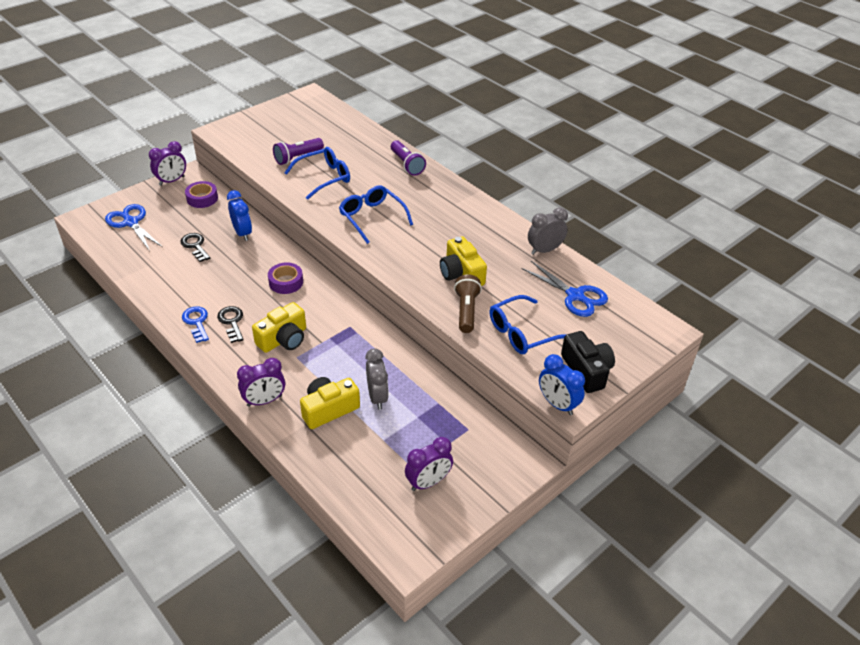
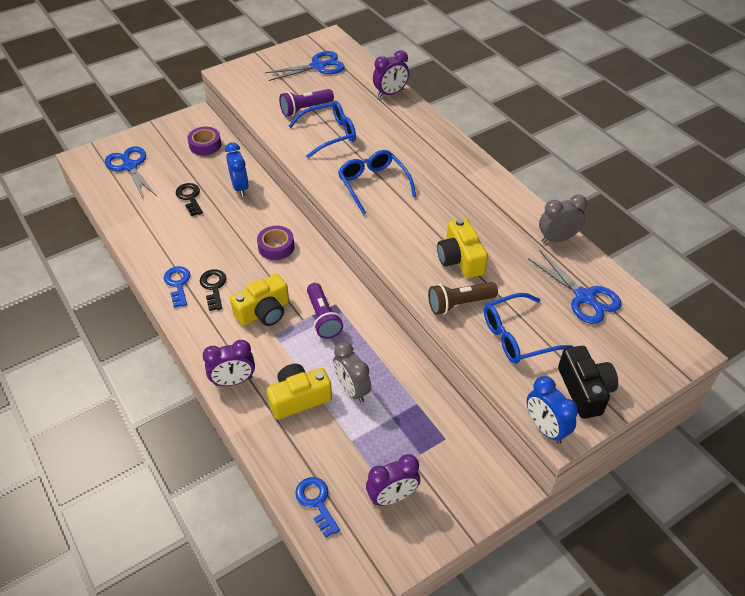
camera: 10 degrees right, 5 degrees up
purple clock [149,141,186,186] -> purple clock moved to [373,50,409,98]
grey clock [365,348,389,410] -> grey clock turned 150 degrees clockwise [333,342,371,403]
purple flashlight [391,140,426,176] -> purple flashlight moved to [307,283,343,339]
brown flashlight [454,274,482,333] -> brown flashlight turned 120 degrees counterclockwise [428,282,498,315]
none -> blue scissors [265,51,345,81]
none -> blue key [295,477,340,538]

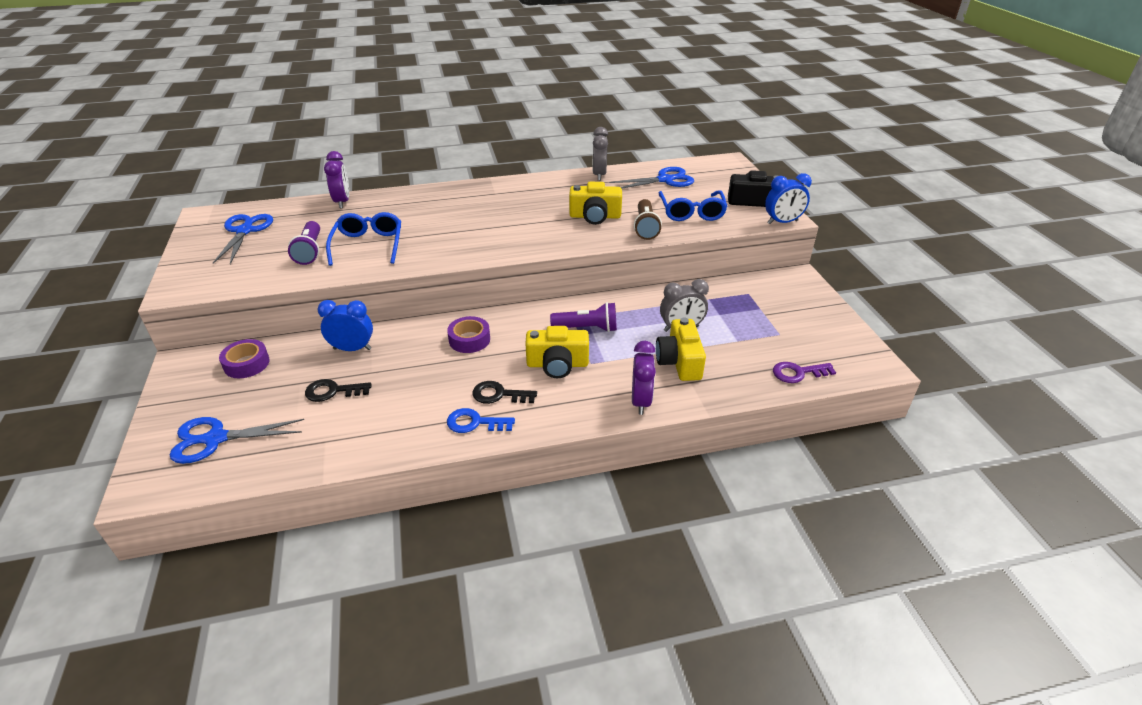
camera: 70 degrees left, 10 degrees down
yellow camera [230,274,289,326] -> yellow camera turned 105 degrees clockwise [526,326,589,378]
blue key [295,477,340,538] -> purple key [773,362,836,383]
blue glasses [338,150,416,215] -> none
purple clock [366,454,421,506] -> none

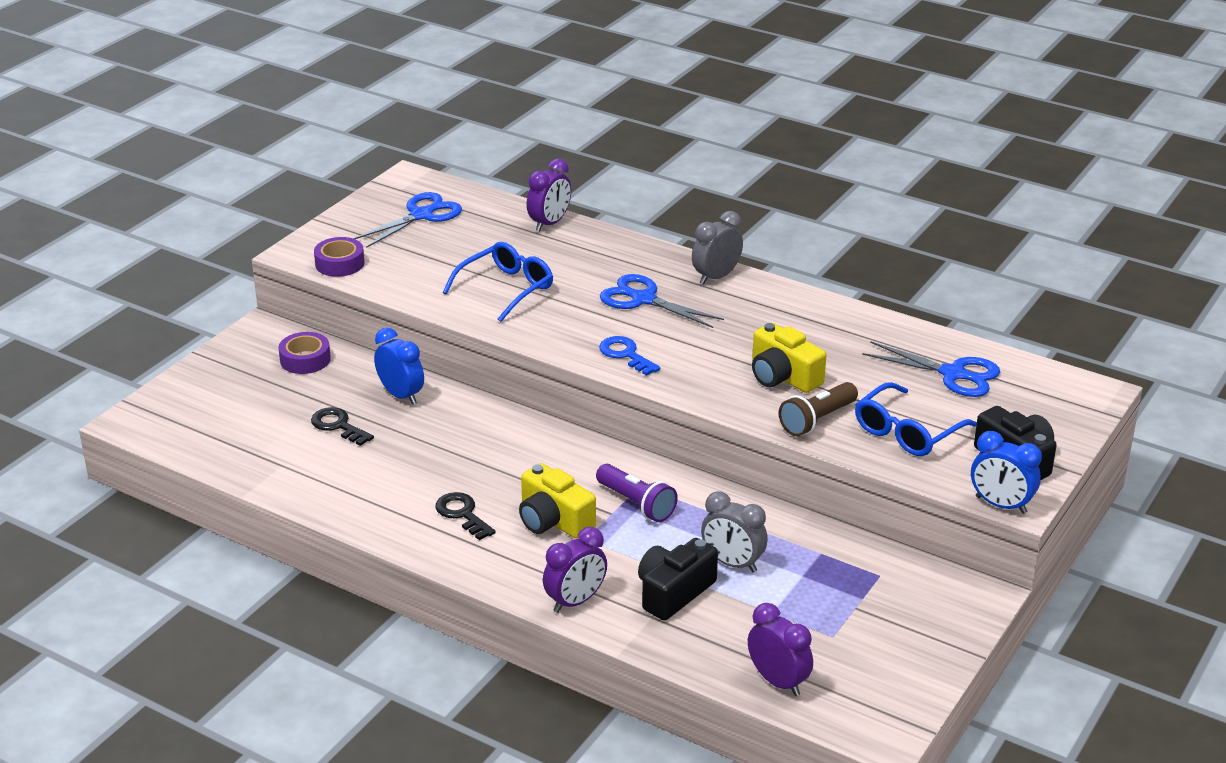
camera: 45 degrees right, 5 degrees down
blue scissors [170,417,304,464] -> blue scissors moved to [600,274,724,328]
purple flashlight [288,221,320,265] -> none
purple tape [447,316,490,353] -> purple tape moved to [314,237,365,277]
blue key [447,408,515,433] -> blue key moved to [599,336,660,376]
grey clock [592,127,608,181] -> grey clock moved to [692,211,743,285]
yellow camera [656,318,706,381] -> black camera [638,538,718,621]
purple key [773,362,836,383] -> purple clock [748,603,813,696]

